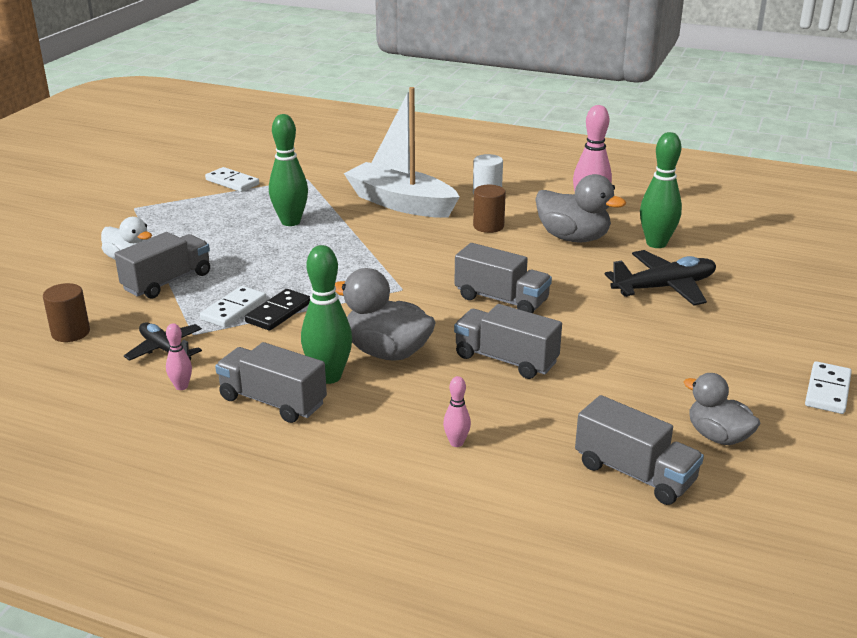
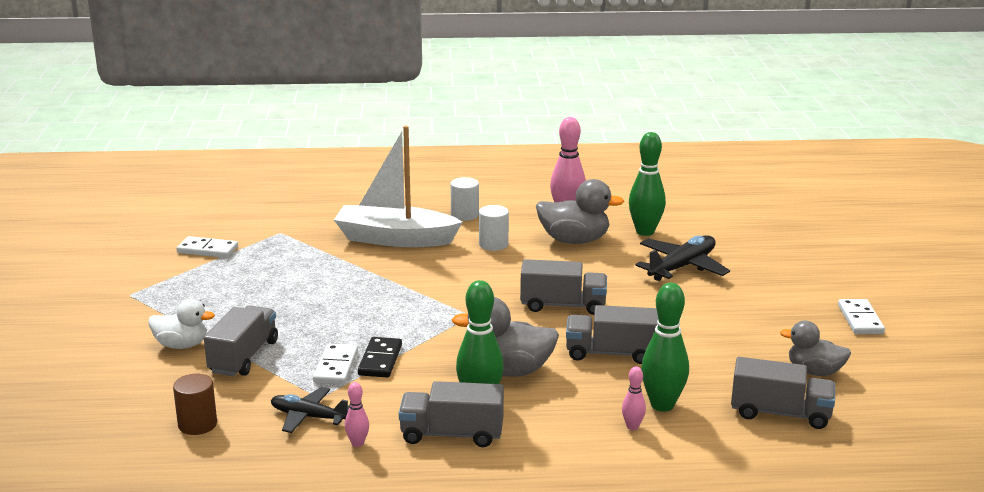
camera: 25 degrees left, 5 degrees down
green bowling pin [269,114,308,226] -> green bowling pin moved to [641,283,689,412]
brown cylinder [473,185,506,233] -> white cylinder [479,205,509,251]

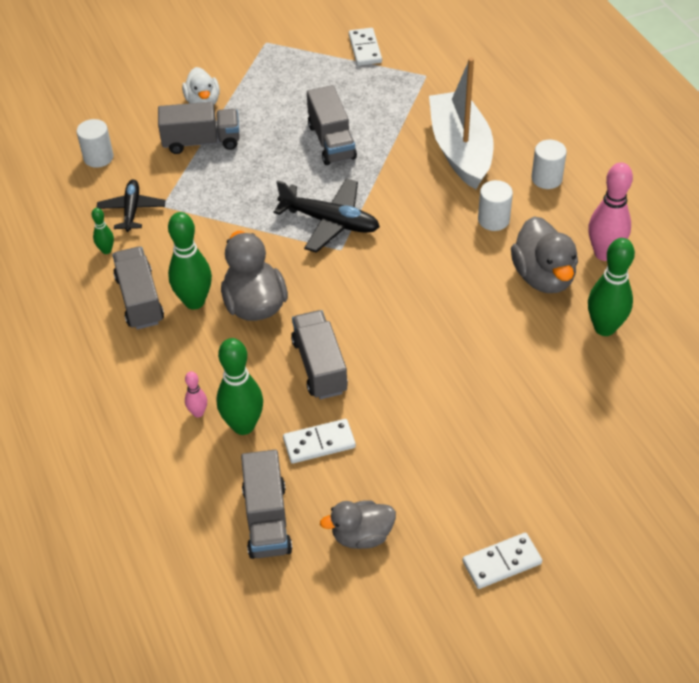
camera: 70 degrees right, 25 degrees up
brown cylinder [173,374,217,435] -> white cylinder [77,119,113,168]
white domino [313,344,358,385] -> white domino moved to [283,419,356,464]
pink bowling pin [345,382,369,447] -> green bowling pin [92,208,114,254]
black domino [358,337,402,378] -> none
grey truck [520,259,607,315] -> grey truck moved to [307,85,357,165]
black plane [636,235,730,281] -> black plane moved to [274,178,380,253]
grey duck [780,321,851,376] -> grey duck turned 105 degrees counterclockwise [320,500,396,549]

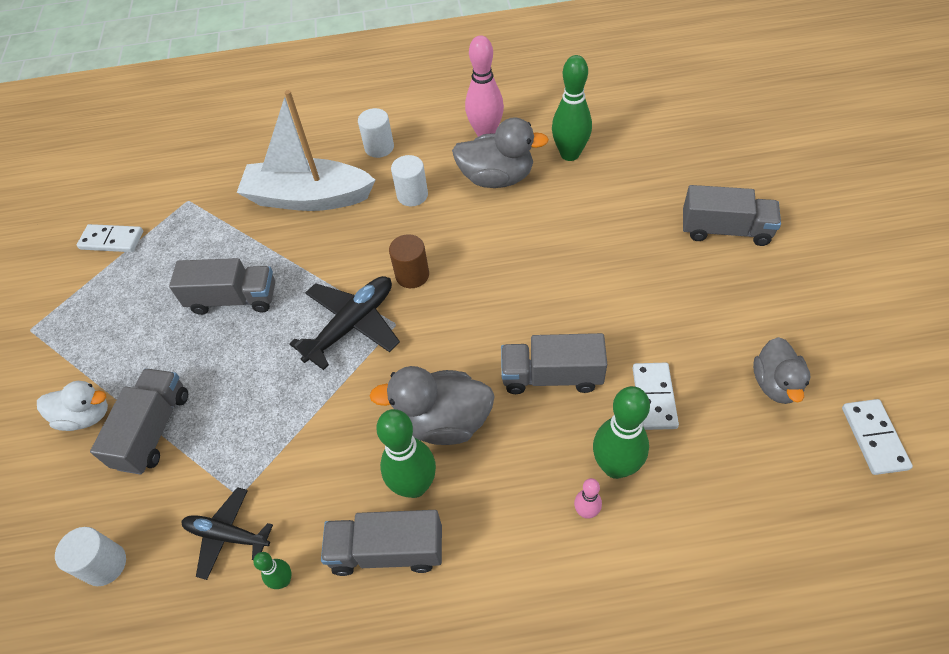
camera: 70 degrees left, 5 degrees up
grey truck [241,450,292,559] -> grey truck moved to [683,185,781,246]
white domino [463,533,542,589] -> white domino moved to [842,399,913,475]
none -> brown cylinder [389,234,429,288]

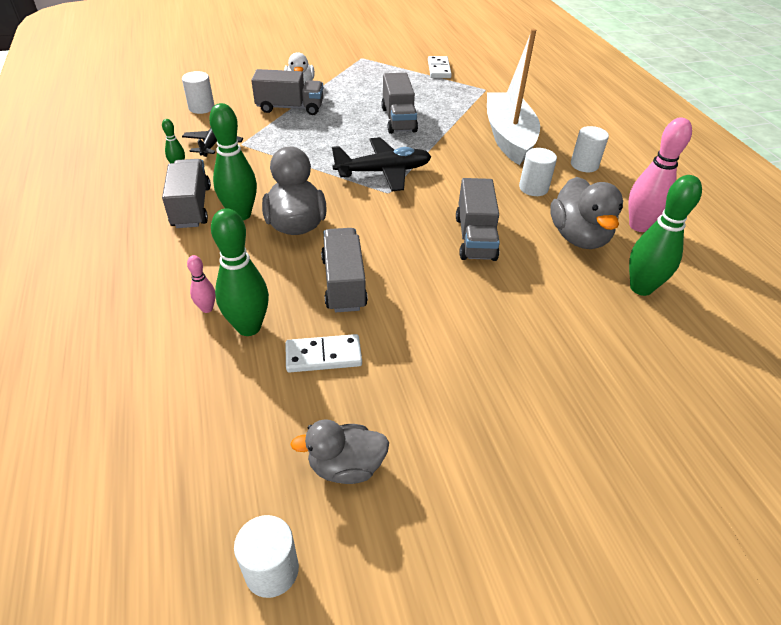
camera: 75 degrees right, 10 degrees down
black plane [289,276,400,370] -> black plane turned 45 degrees counterclockwise [332,137,431,191]
brown cylinder [389,234,429,288] -> none
grey truck [683,185,781,246] -> grey truck moved to [456,178,500,261]
white domino [842,399,913,475] -> white cylinder [234,515,299,598]

